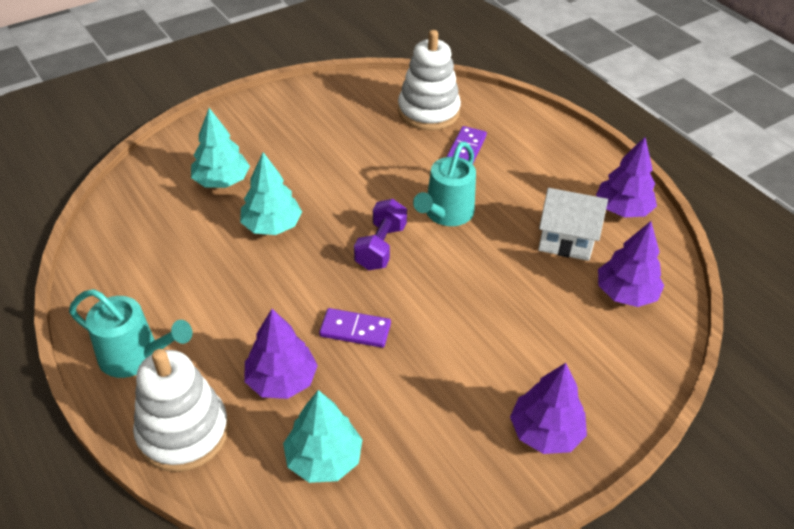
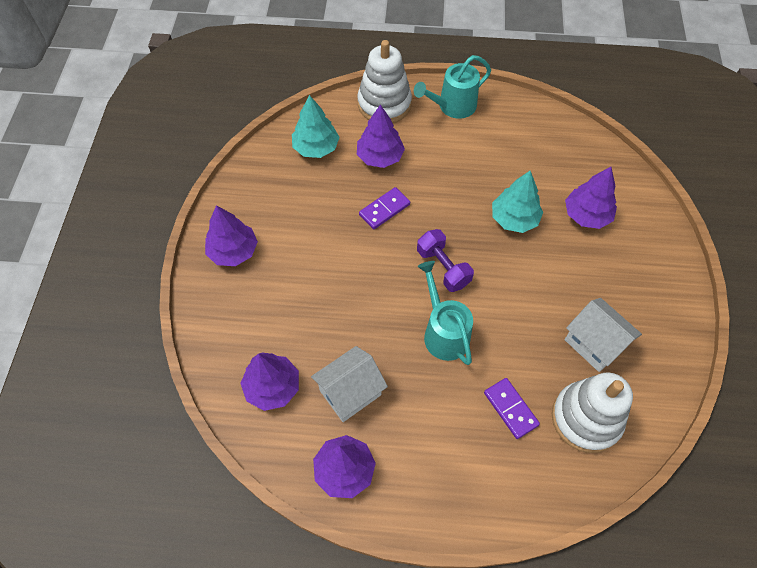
camera: 130 degrees right, 15 degrees up
turquoise tree [191,108,250,188] -> purple tree [565,167,617,229]
none -> white house [564,298,642,372]

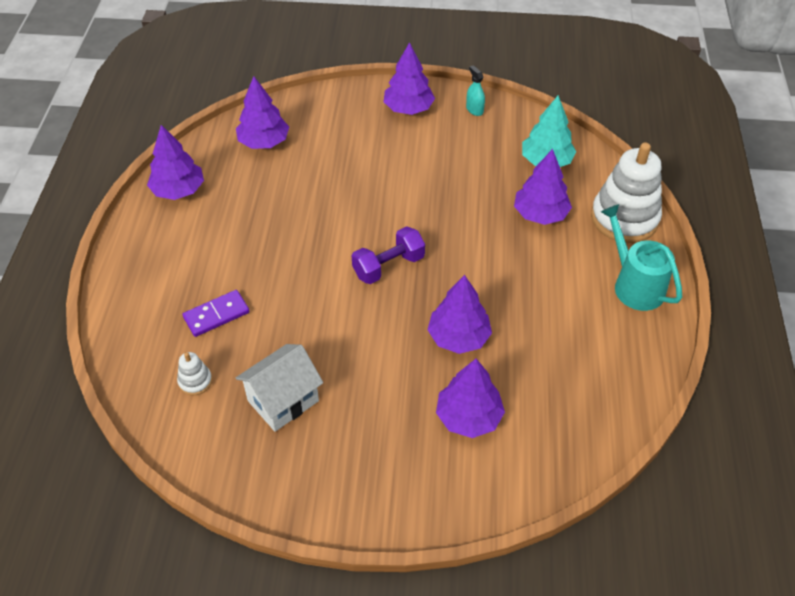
camera: 90 degrees right, 10 degrees down
white house [311,346,388,422] -> none
purple domino [359,187,410,229] -> none
turquoise watering can [417,261,473,365] -> none
turquoise tree [492,171,543,233] -> purple tree [427,275,492,354]
white stacking toy [552,372,633,453] -> white stacking toy [177,352,212,395], size x0.43
none -> turquoise spray bottle [466,65,485,116]

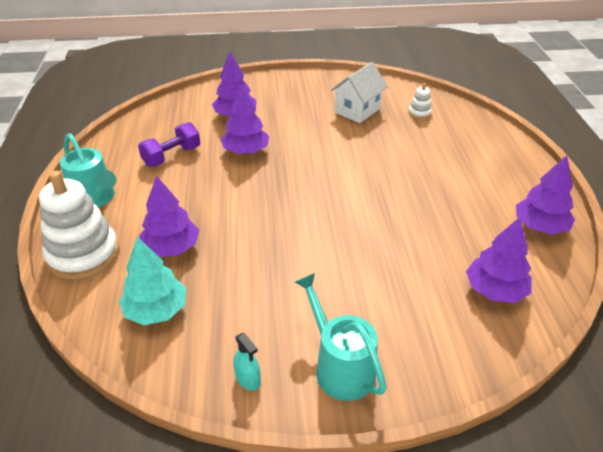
camera: 170 degrees right, 10 degrees down
purple domino [183,290,249,337] -> none
purple dumbbell [352,226,425,284] -> purple dumbbell moved to [138,122,200,167]
purple tree [384,42,435,115] -> turquoise watering can [295,273,387,401]

